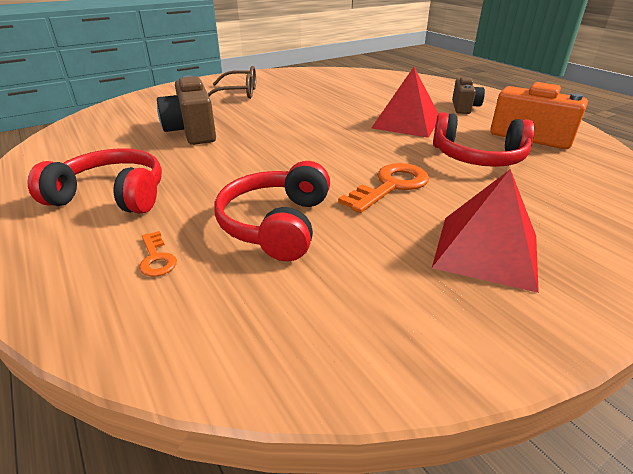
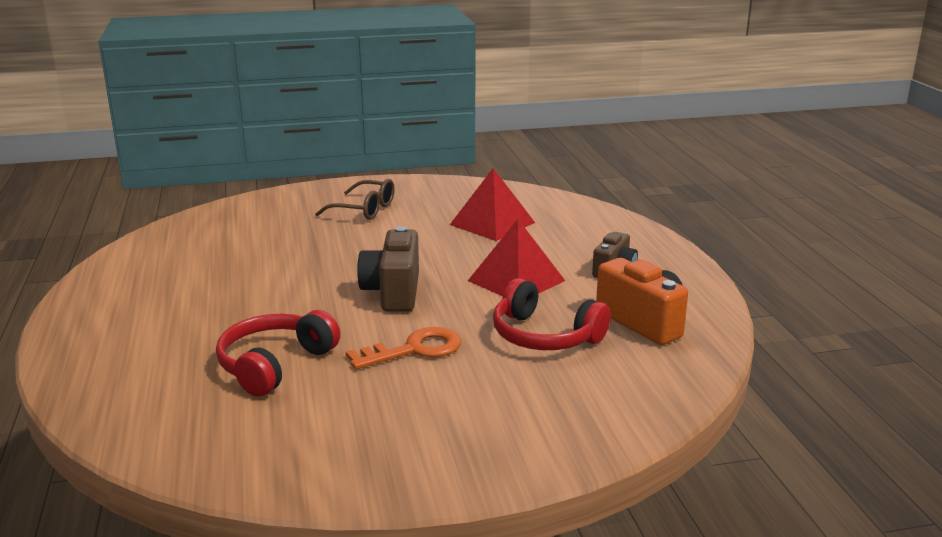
camera: 20 degrees right, 10 degrees down
red headphones [27,148,162,214] -> none
orange key [139,231,177,276] -> none
brown camera [157,75,216,145] -> brown camera moved to [357,226,419,312]
red pyramid [432,169,539,293] -> red pyramid moved to [450,168,535,241]

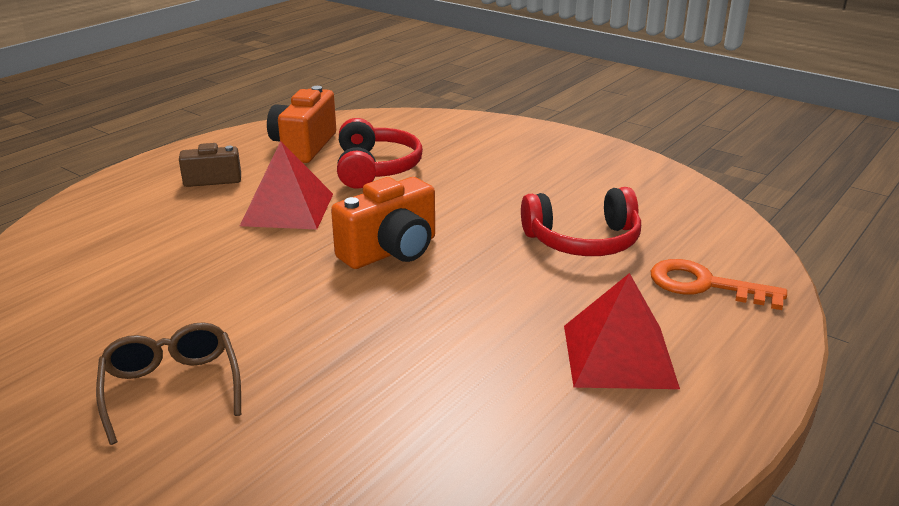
camera: 130 degrees left, 5 degrees up
orange key [346,327,461,369] -> orange key moved to [651,259,787,310]
brown camera [357,226,419,312] -> orange camera [331,177,435,269]
red pyramid [450,168,535,241] -> red pyramid moved to [564,273,680,389]

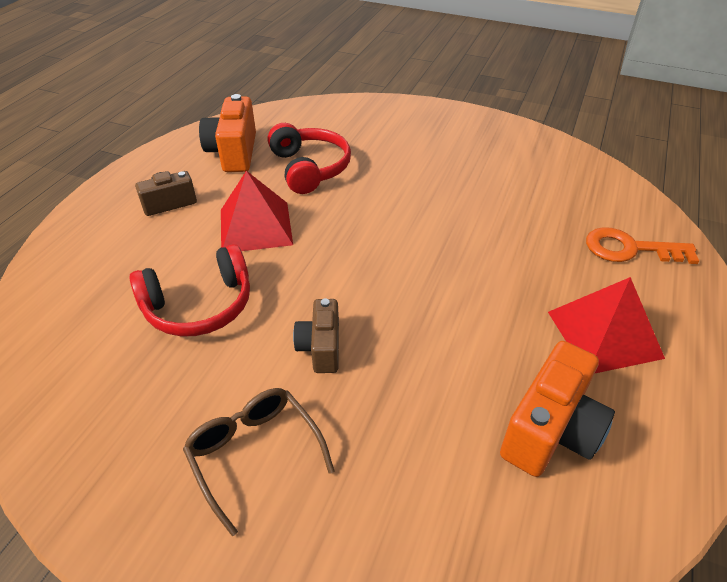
camera: 15 degrees left, 15 degrees up
orange camera [331,177,435,269] -> orange camera moved to [500,341,615,477]
red headphones [521,187,641,256] -> red headphones moved to [129,244,250,337]
none -> brown camera [293,298,339,373]

